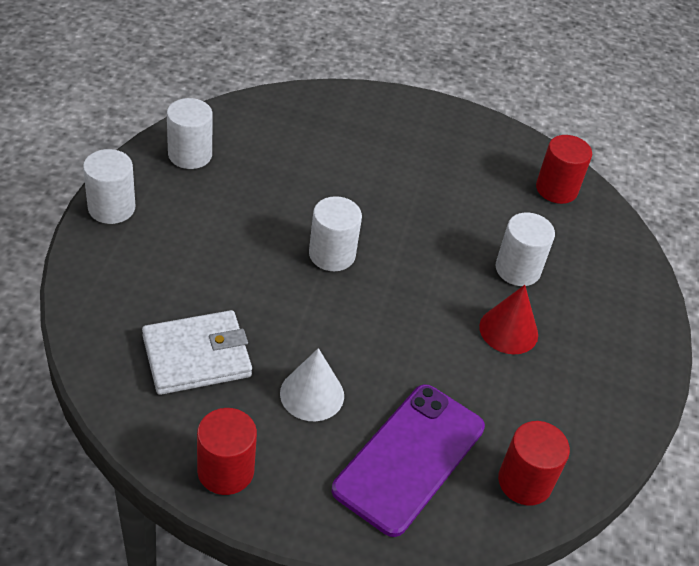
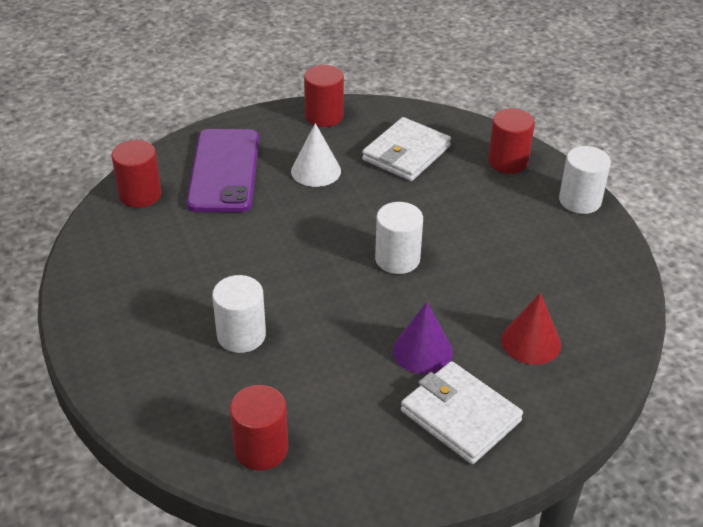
camera: 150 degrees right, 5 degrees down
white cylinder [167,98,213,169] -> none
red cone [479,285,538,354] -> red cone moved to [501,293,561,365]
none -> purple cone [393,302,453,374]
none -> white wallet [401,361,523,464]
none -> red cylinder [488,109,535,174]

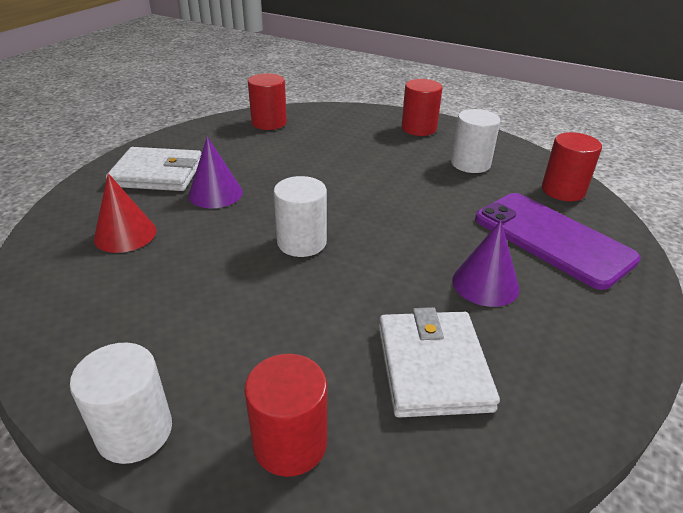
camera: 140 degrees right, 5 degrees down
white cylinder [212,275,266,353] -> white cylinder moved to [451,109,500,173]
white cone [291,123,341,187] -> purple cone [452,220,519,307]
red cylinder [304,65,344,127] -> red cylinder moved to [402,79,443,136]

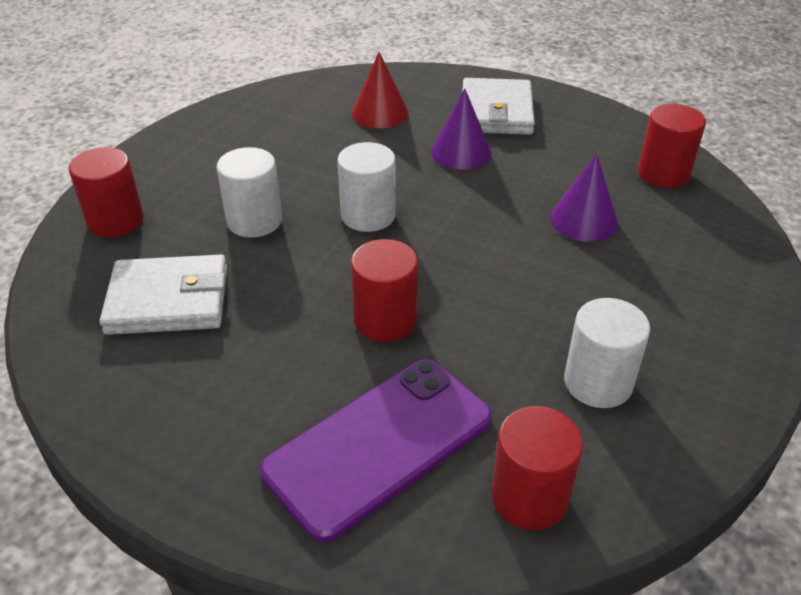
camera: 90 degrees right, 5 degrees up
white cylinder [70,342,172,464] -> white cylinder moved to [216,147,282,238]
red cylinder [402,79,443,136] -> red cylinder moved to [351,239,418,342]
purple cone [452,220,519,307] -> purple cone moved to [550,154,618,242]

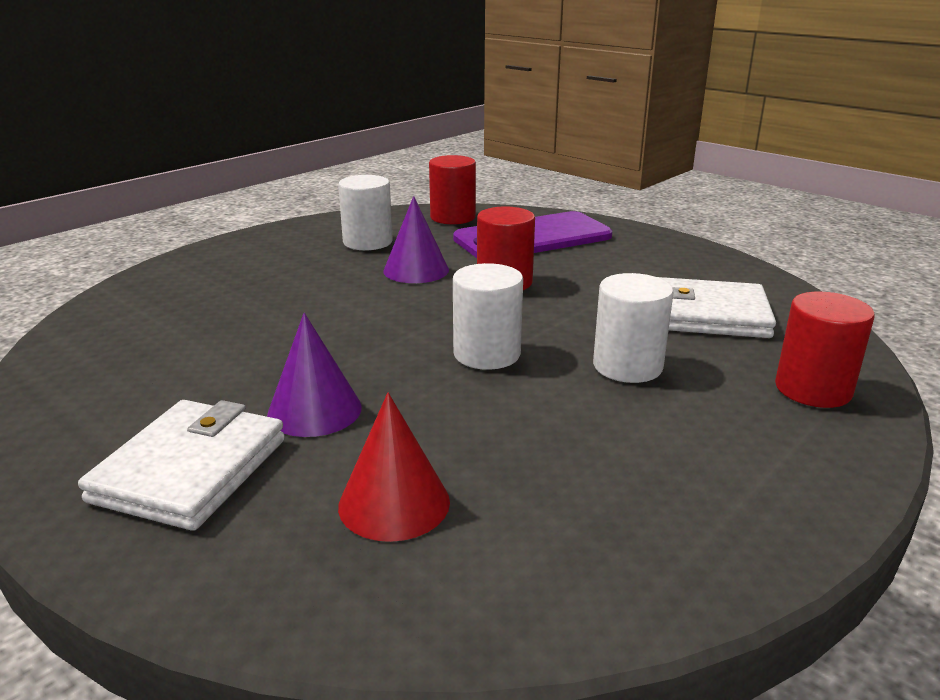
camera: 165 degrees left, 15 degrees down
purple cone [550,154,618,242] -> purple cone moved to [383,196,449,283]
red cylinder [638,104,706,188] -> none

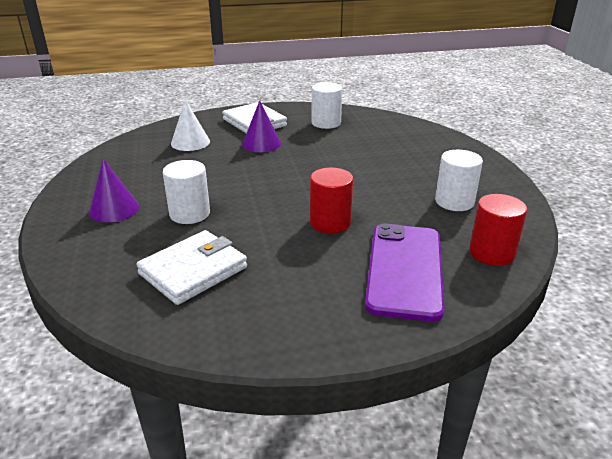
camera: 125 degrees right, 5 degrees up
red cone [338,393,450,542] -> white cone [171,99,210,151]
purple cone [383,196,449,283] -> purple cone moved to [89,159,139,222]
white cylinder [453,263,523,370] -> white cylinder moved to [312,82,342,129]
red cylinder [775,292,874,408] -> none

